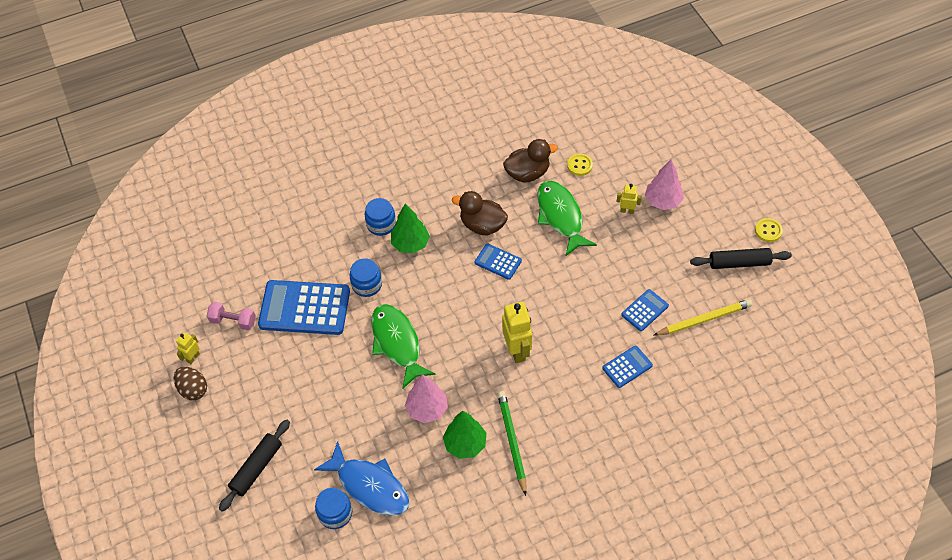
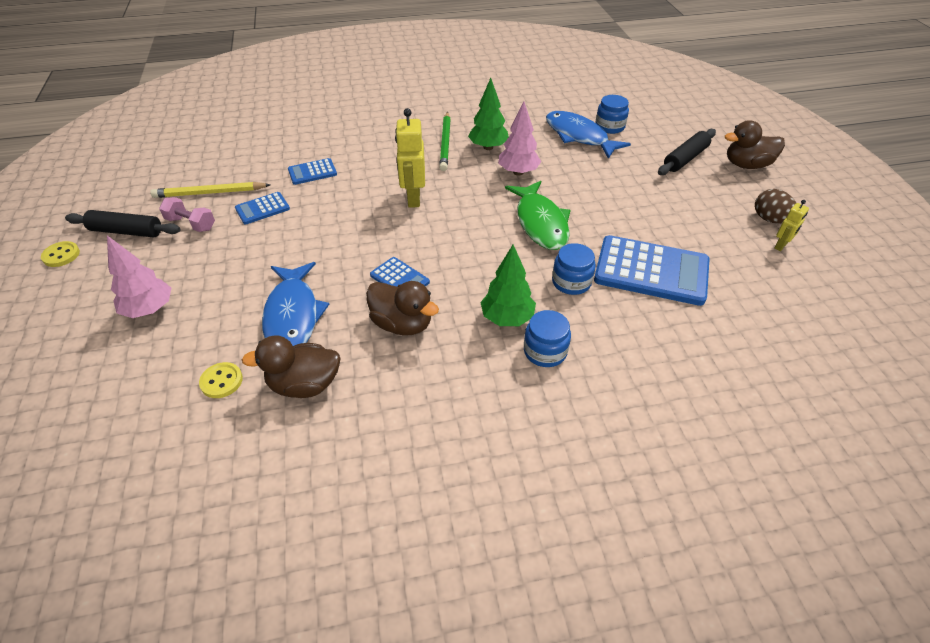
camera: 170 degrees left, 10 degrees down
pink dumbbell [207,302,256,330] -> pink dumbbell moved to [159,197,215,232]
green fish [537,181,597,257] -> blue fish [262,262,329,346]
yellow robot [616,184,642,214] -> none
none -> brown duck [725,120,785,169]

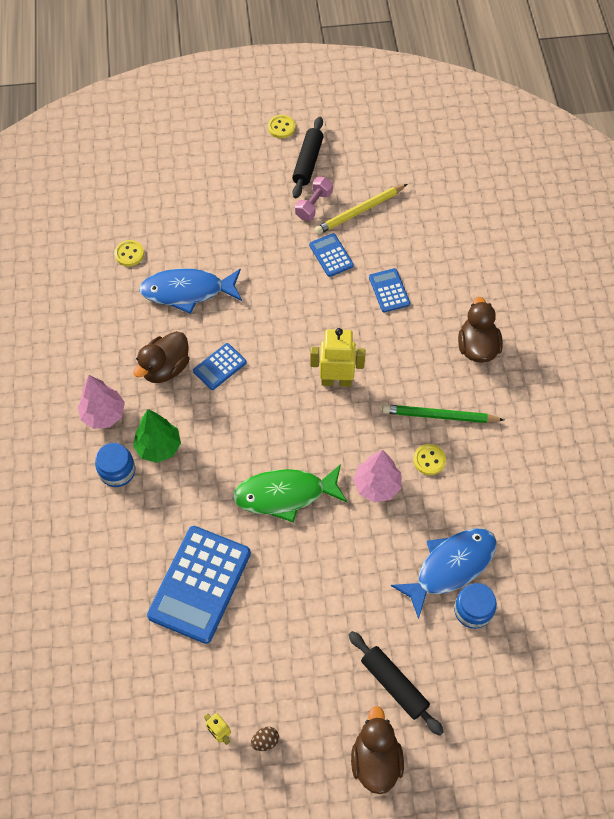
camera: 95 degrees right, 15 degrees up
pink tree [107,235,171,318] -> pink tree moved to [78,375,125,429]
yellow pencil [150,182,270,198] -> yellow pencil turned 120 degrees counterclockwise [314,184,407,235]
brown duck [242,335,341,398] -> brown duck moved to [458,297,503,363]
green tree [468,78,509,150] -> yellow button [413,444,446,475]
blue jar [552,243,596,295] -> none
brown egg [755,189,796,224] -> brown egg [251,727,279,751], size x0.60

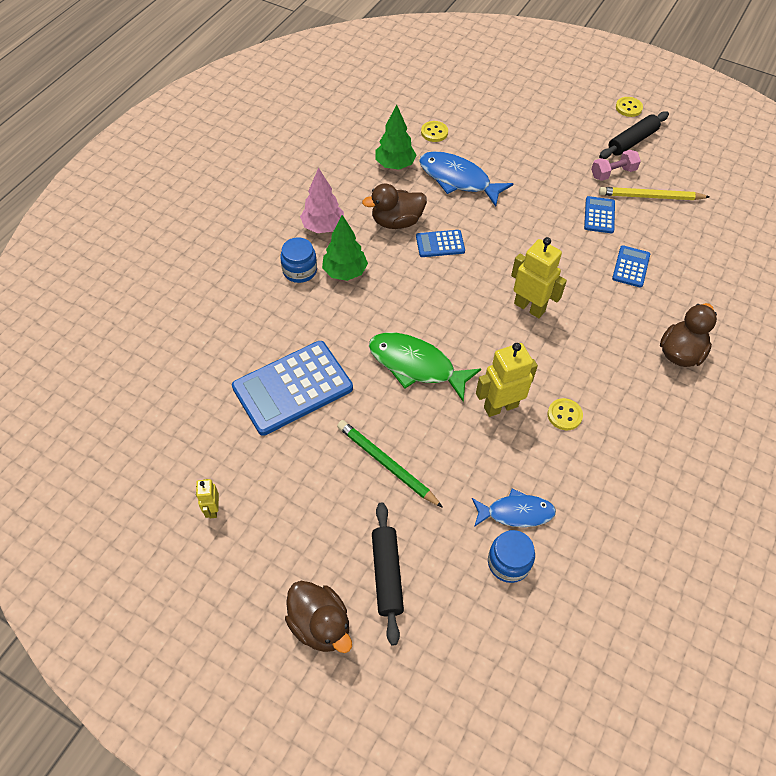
camera: 35 degrees right, 5 degrees down
brown egg [251,727,279,751] -> none
brown duck [351,706,404,794] -> brown duck turned 105 degrees clockwise [285,581,352,653]
pink tree [353,450,401,502] -> yellow robot [476,343,538,417]
green pencil [382,404,504,423] -> green pencil moved to [337,420,443,508]
blue fish [391,528,497,619] -> blue fish [472,488,556,527], size x0.65
none -> green tree [376,105,416,170]

